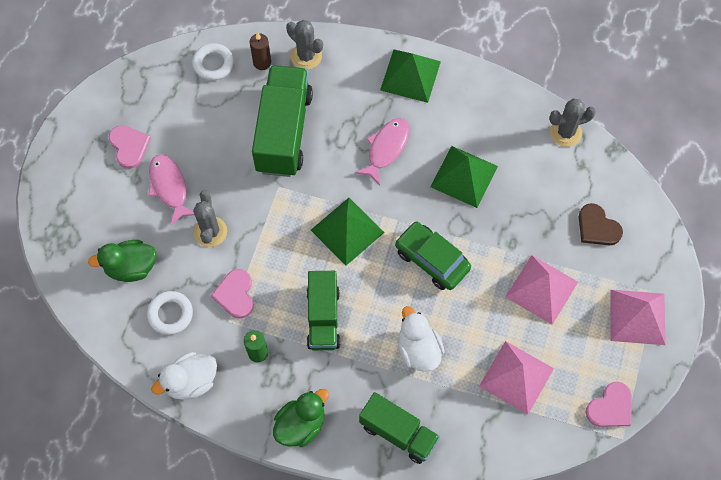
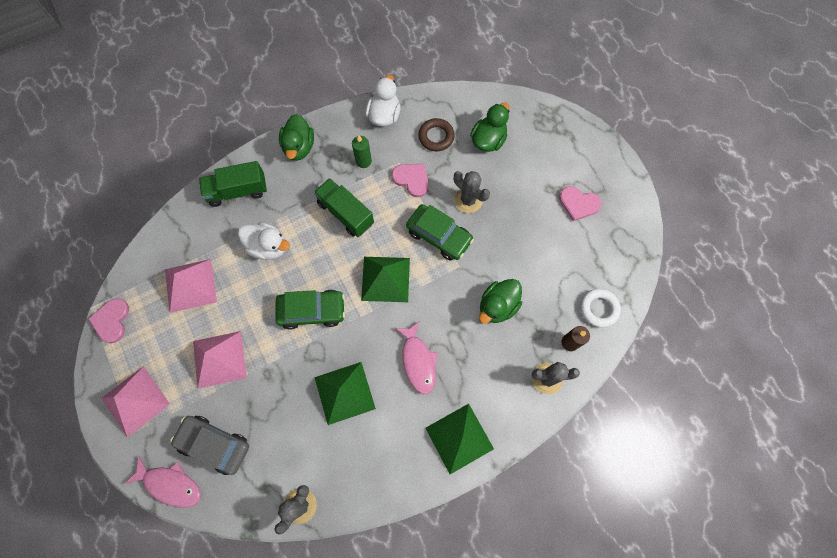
camera: 135 degrees right, 5 degrees up
white ring [147,291,193,335] -> brown ring [418,118,455,151]
pink fish [148,155,195,225] -> pink fish moved to [125,456,201,508]
green truck [252,65,313,177] -> green duck [479,279,522,324]
brown heart [579,203,623,245] -> grey car [170,416,249,475]
none -> green car [406,204,474,261]

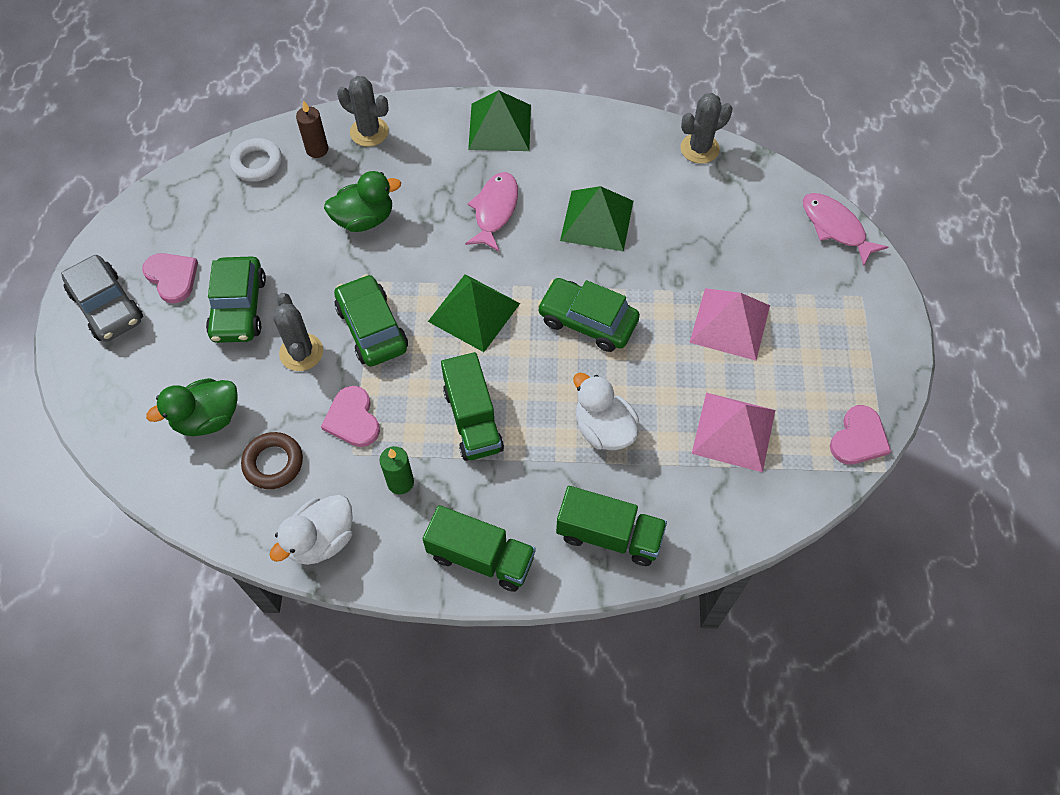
camera: 150 degrees left, 10 degrees down
pink pyramid [101,366,170,437] -> none
grey car [170,416,249,475] -> grey car moved to [61,255,143,342]
green duck [279,114,314,161] -> green truck [423,505,536,592]
none -> green car [206,256,266,343]

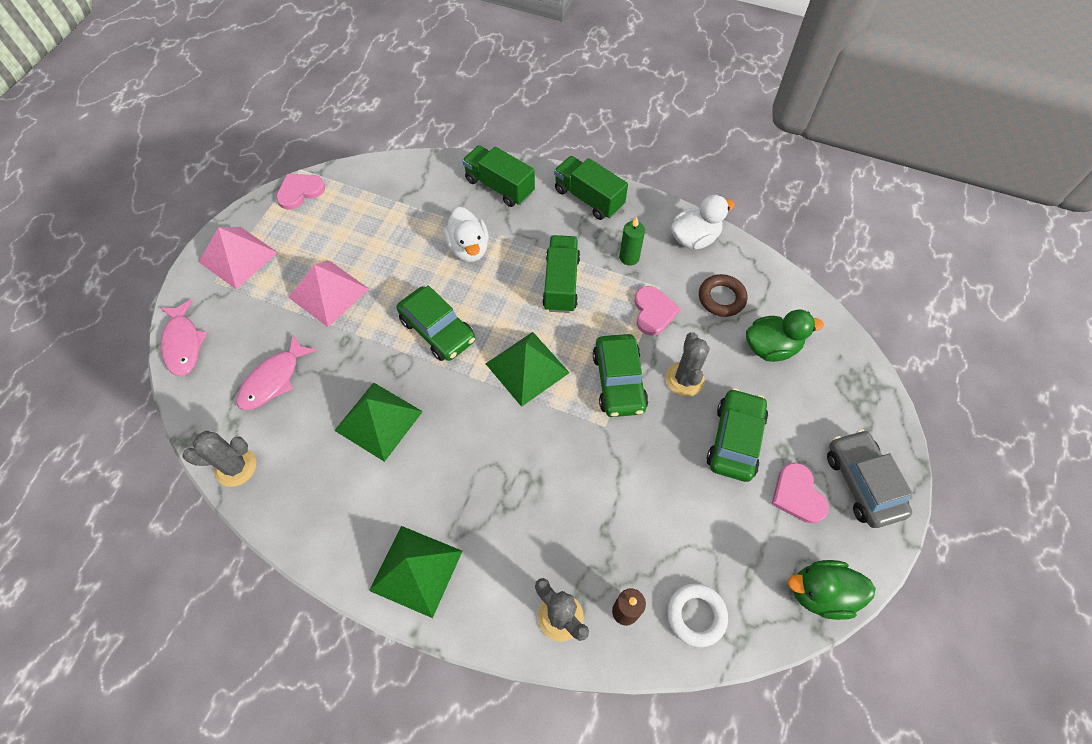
camera: 160 degrees left, 0 degrees up
green duck [324,171,401,232] -> green duck moved to [788,560,876,620]
pink fish [465,172,518,251] -> pink fish moved to [236,335,317,410]
pink pyramid [692,393,775,472] -> pink pyramid moved to [199,227,278,289]

